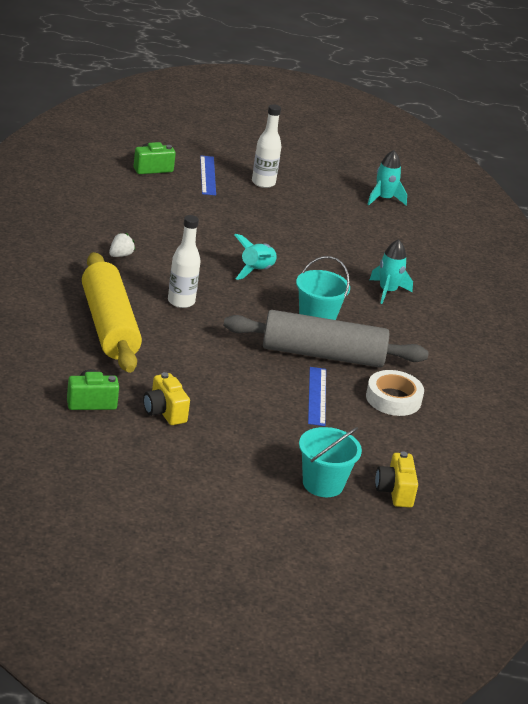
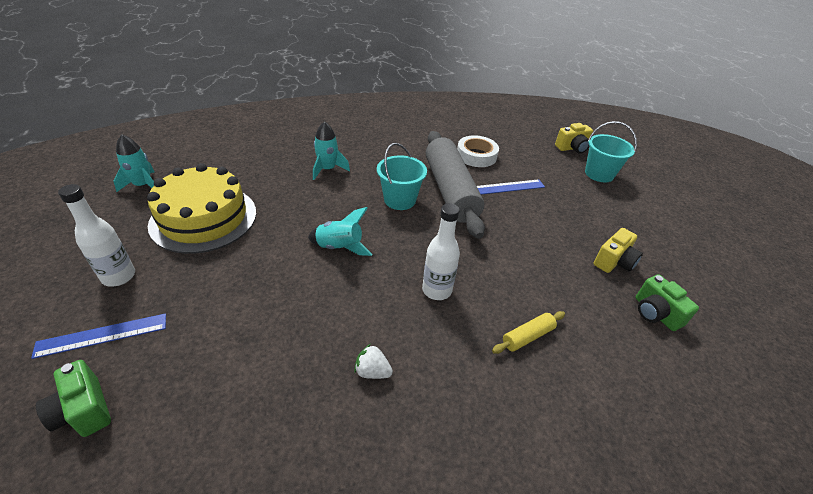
camera: 105 degrees left, 10 degrees up
yellow rolling pin [82,252,142,373] -> yellow rolling pin [492,311,565,354], size x0.40
none -> yellow cake [147,163,256,254]

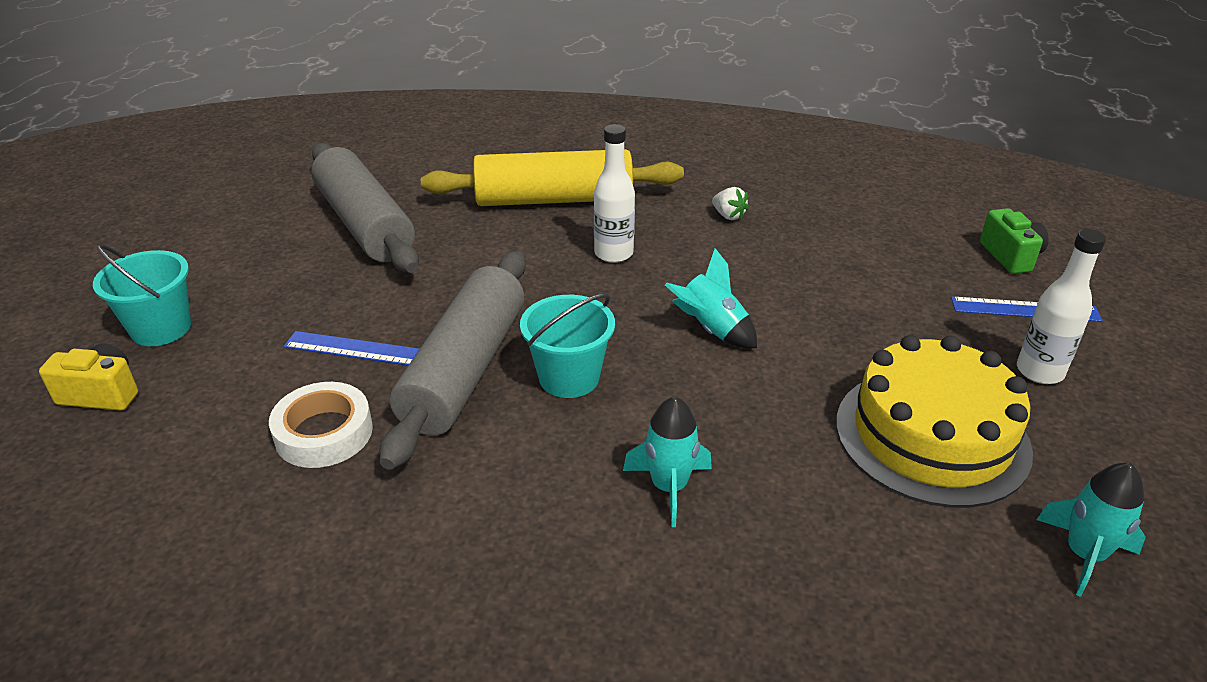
camera: 150 degrees left, 5 degrees down
yellow rolling pin [492,311,565,354] -> yellow rolling pin [421,149,684,206], size x2.49
yellow camera [593,228,643,273] -> grey rolling pin [311,143,419,273]
green camera [635,274,699,331] -> none

